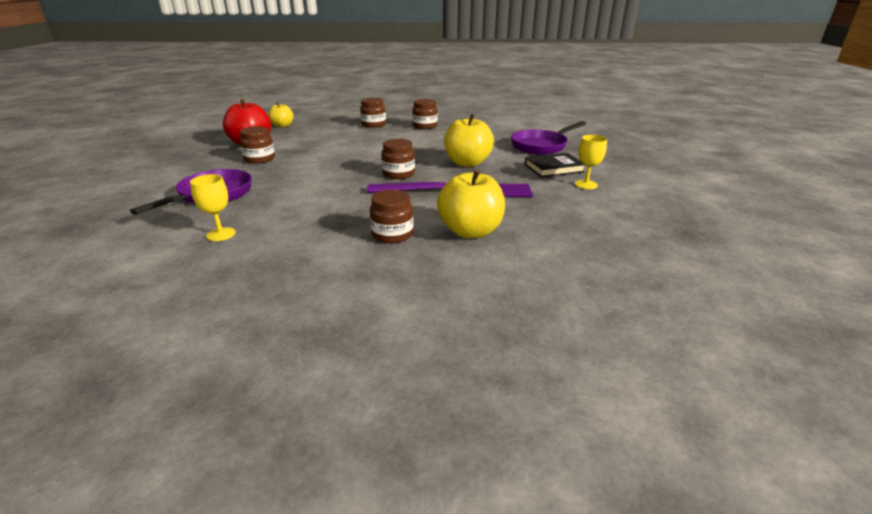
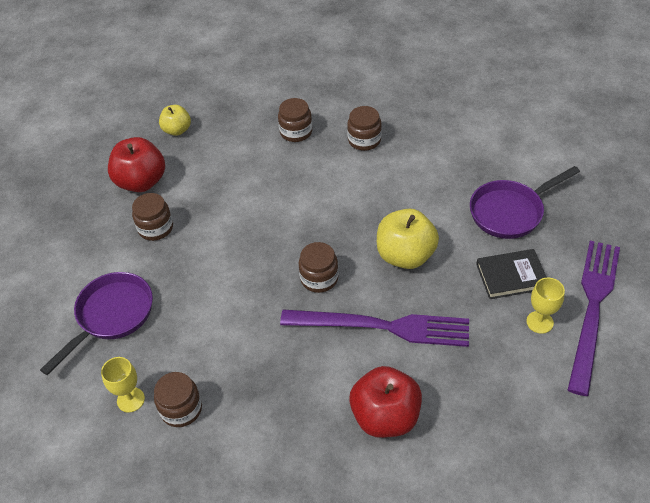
camera: 10 degrees right, 20 degrees up
brown jar [370,190,414,243] -> brown jar moved to [154,372,202,427]
yellow apple [437,169,505,239] -> red apple [349,366,422,438]
none -> purple fork [568,240,620,396]

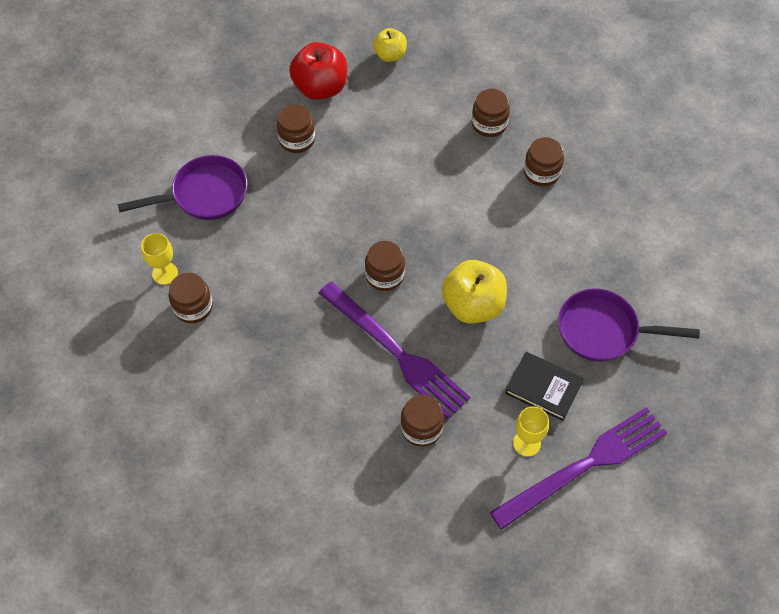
camera: 35 degrees right, 10 degrees up
red apple [349,366,422,438] -> none
none -> brown jar [400,395,444,447]

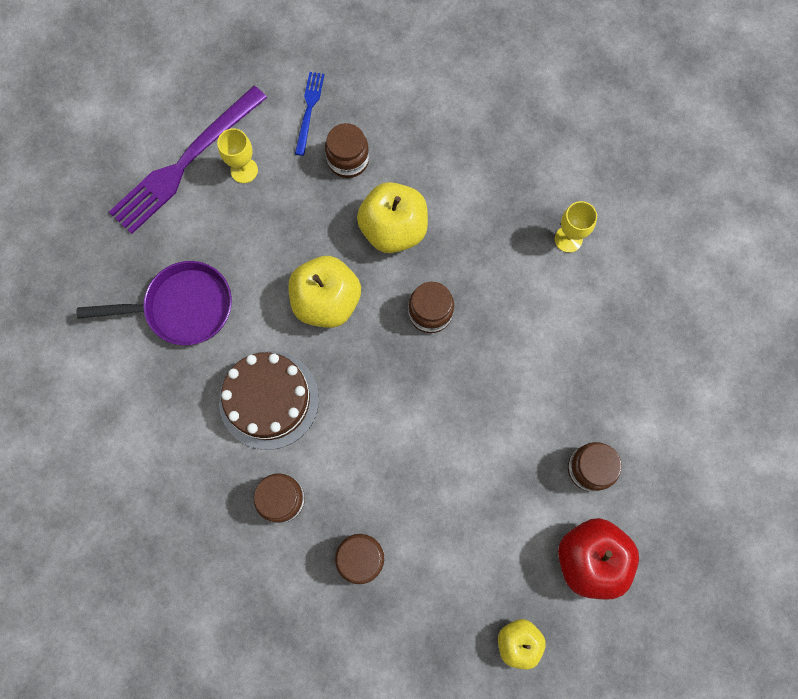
camera: 165 degrees right, 15 degrees up
purple pan [117,155,247,220] -> none
yellow goblet [141,233,178,285] -> yellow goblet moved to [555,201,597,253]
brown jar [169,273,213,323] -> none
purple fork [319,282,470,419] -> yellow apple [357,182,428,253]
black book [505,352,584,421] -> none
none -> brown cake [219,351,319,450]
none -> blue fork [295,72,325,156]

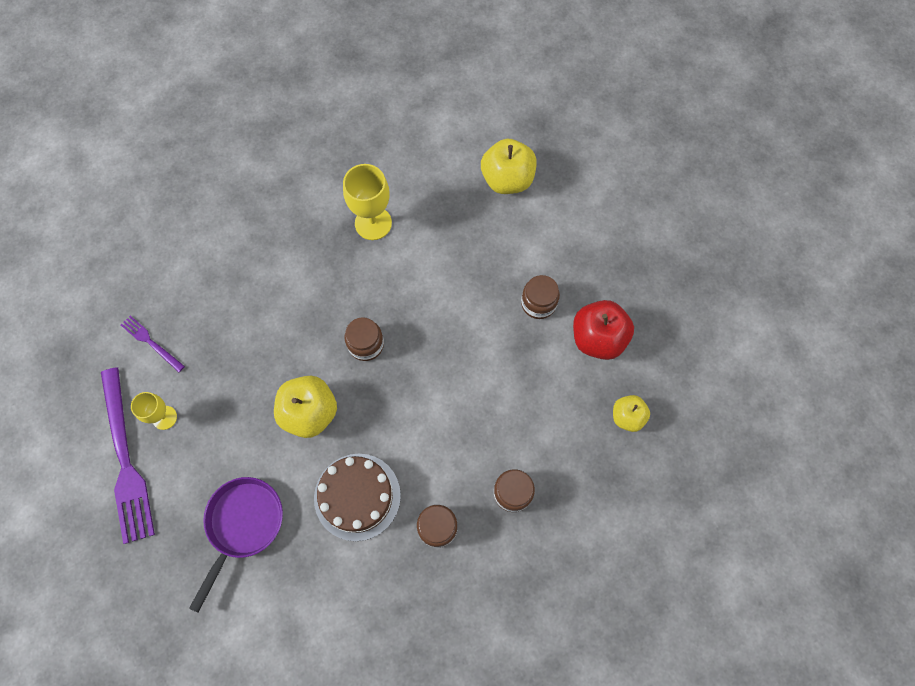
camera: 60 degrees left, 5 degrees down
blue fork [295,72,325,156] -> purple fork [121,316,185,372]
brown jar [325,123,369,178] -> none
yellow apple [357,182,428,253] -> yellow apple moved to [481,139,537,194]
yellow goblet [555,201,597,253] -> yellow goblet [343,164,392,240], size x1.64

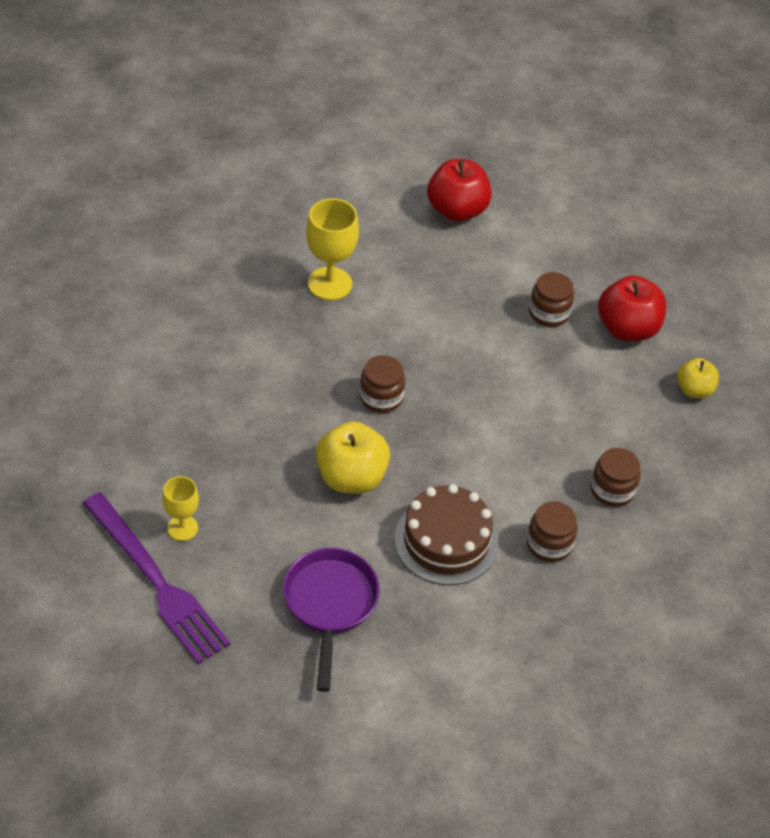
camera: 25 degrees left, 20 degrees down
purple fork [121,316,185,372] -> none
yellow apple [481,139,537,194] -> red apple [427,159,492,222]

